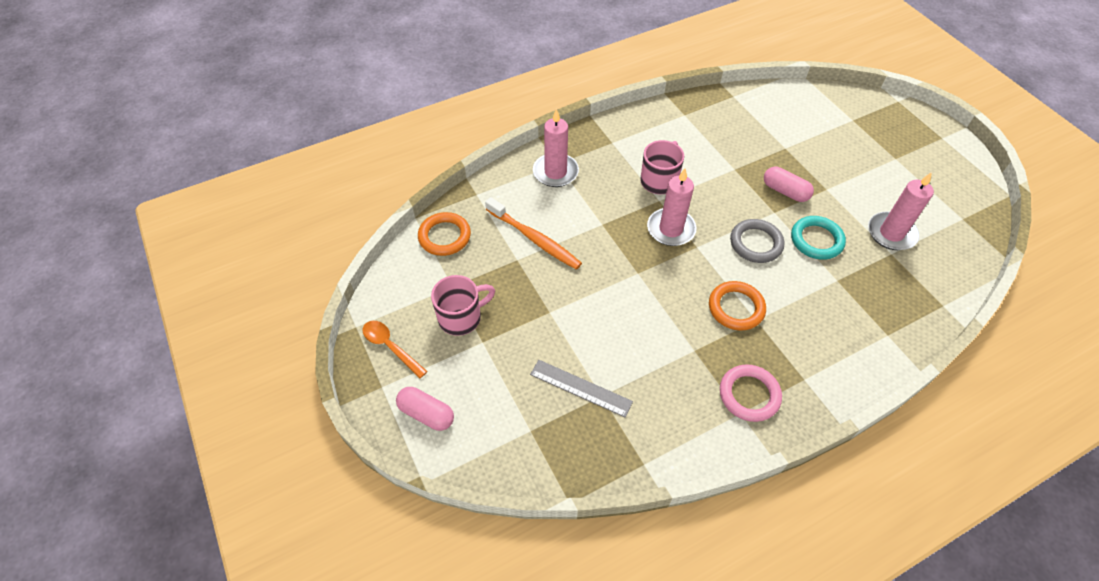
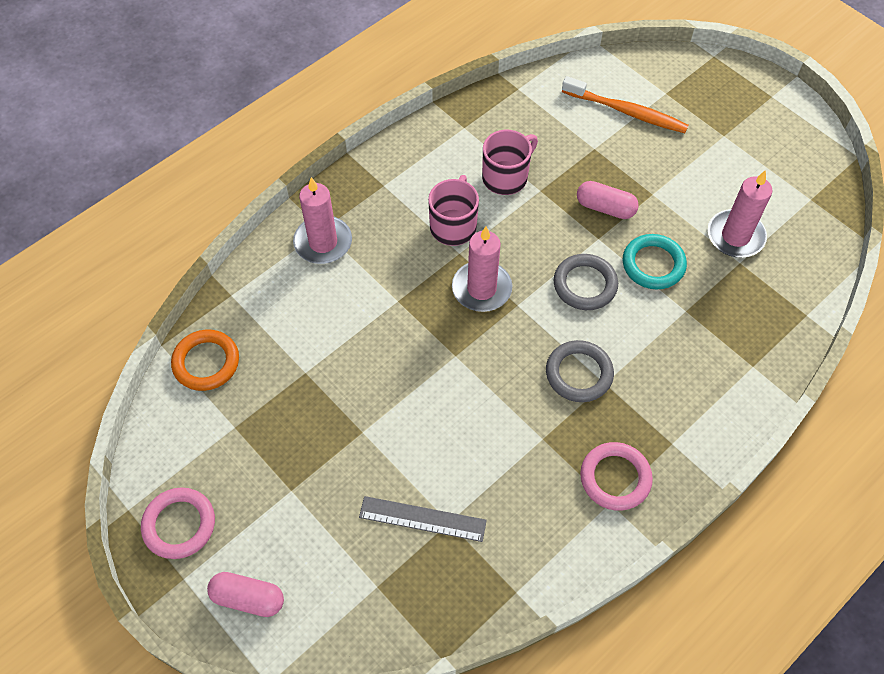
camera: 15 degrees left, 5 degrees up
orange spoon [362,321,428,378] -> pink ring [141,487,215,559]
pink mug [431,275,495,336] -> pink mug moved to [482,130,538,195]
orange toothbrush [485,197,582,270] -> orange toothbrush moved to [562,76,688,133]
orange ring [709,281,766,331] -> grey ring [546,340,614,402]

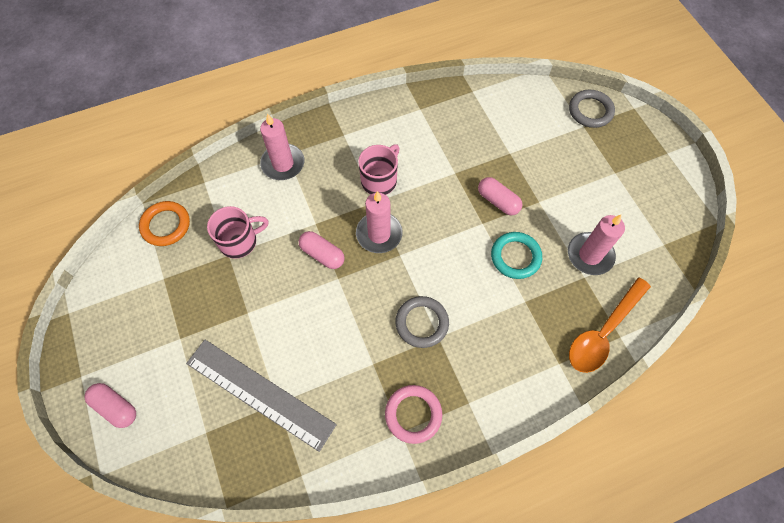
camera: 20 degrees right, 5 degrees up
pink ring [141,487,215,559] -> none
grey ruler [359,496,487,542] -> grey ruler [186,340,337,452], size x1.70
pink mug [482,130,538,195] -> pink mug moved to [207,206,269,259]
grey ring [553,254,618,310] -> grey ring moved to [569,90,615,128]
orange toothbrush [562,76,688,133] -> none
none -> pink capsule [299,231,345,269]
none -> orange spoon [569,277,651,373]

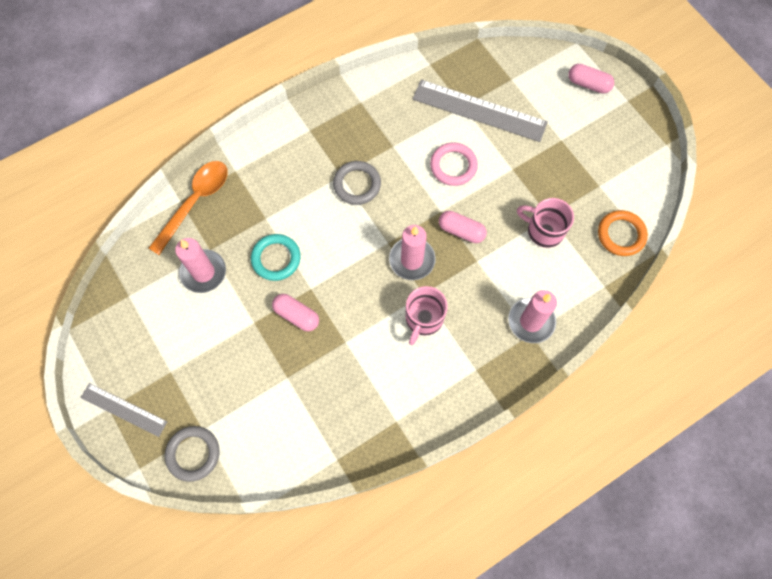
camera: 170 degrees right, 5 degrees up
pink mug [207,206,269,259] -> pink mug turned 60 degrees clockwise [517,198,574,248]
pink ring [385,385,442,444] -> pink ring moved to [430,142,478,186]
none -> grey ruler [80,383,167,437]

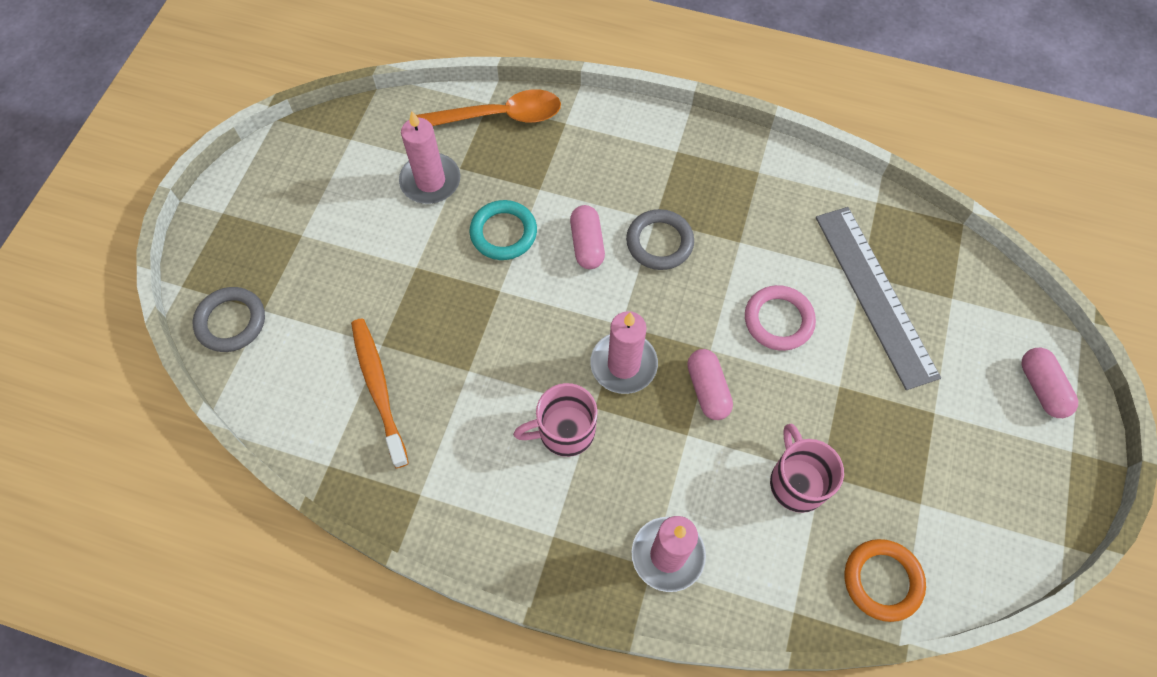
camera: 50 degrees right, 5 degrees down
grey ruler [80,383,167,437] -> none
pink capsule [272,294,319,331] -> pink capsule moved to [570,205,605,269]
none -> orange toothbrush [351,319,409,468]

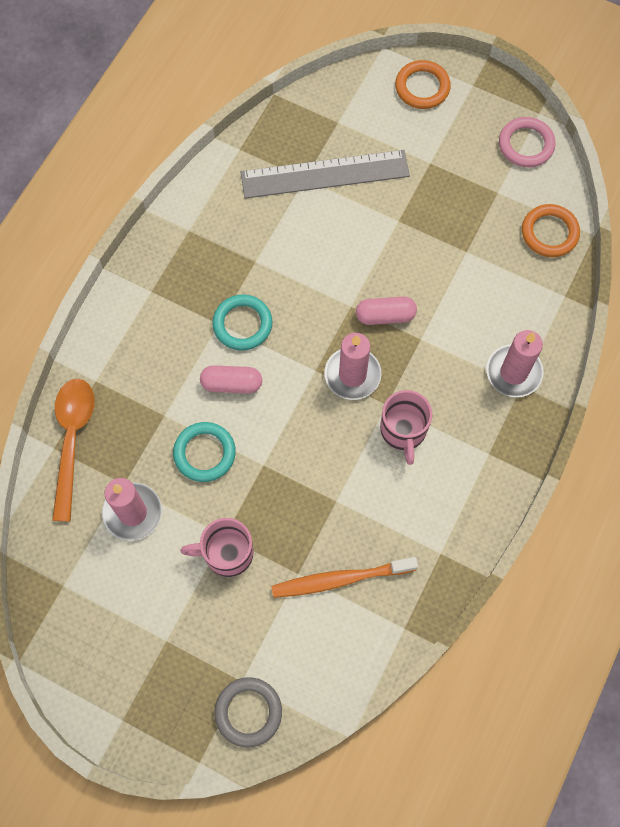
camera: 80 degrees left, 5 degrees up
grey ring [626,209,694,270] -> turquoise ring [212,294,272,351]
pink ring [745,285,816,351] -> pink ring moved to [499,117,556,167]
pink mug [770,424,844,513] -> pink mug moved to [180,518,254,577]
pink capsule [1022,348,1078,418] -> orange ring [395,60,451,109]

